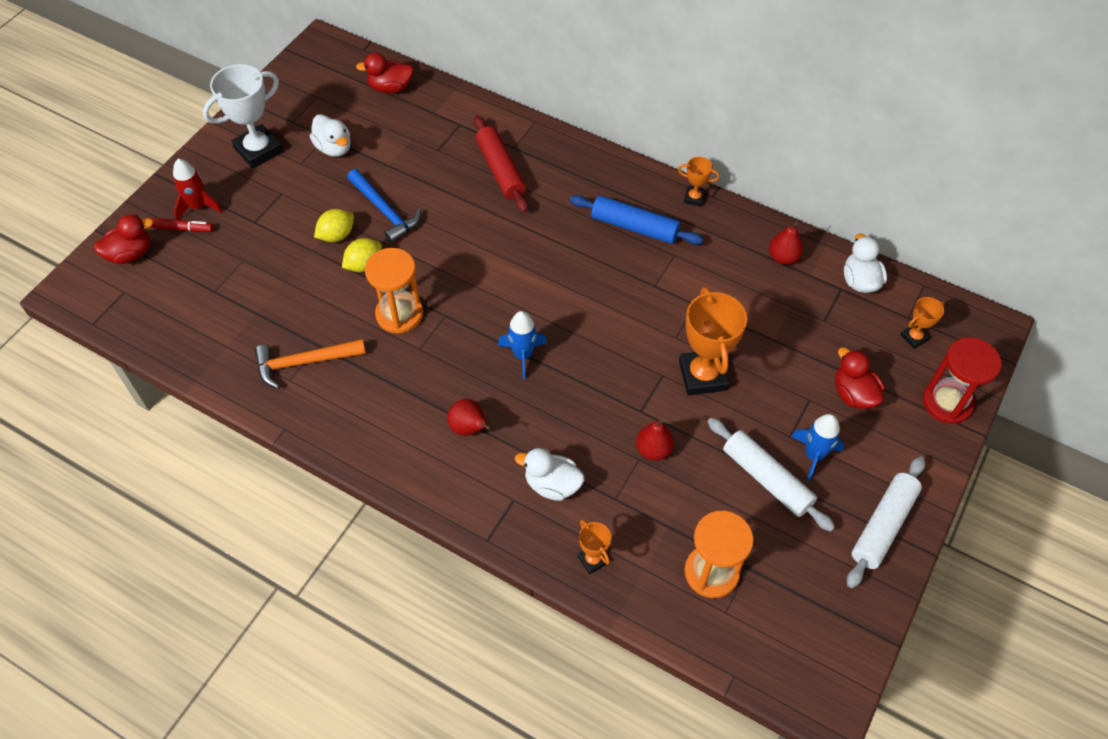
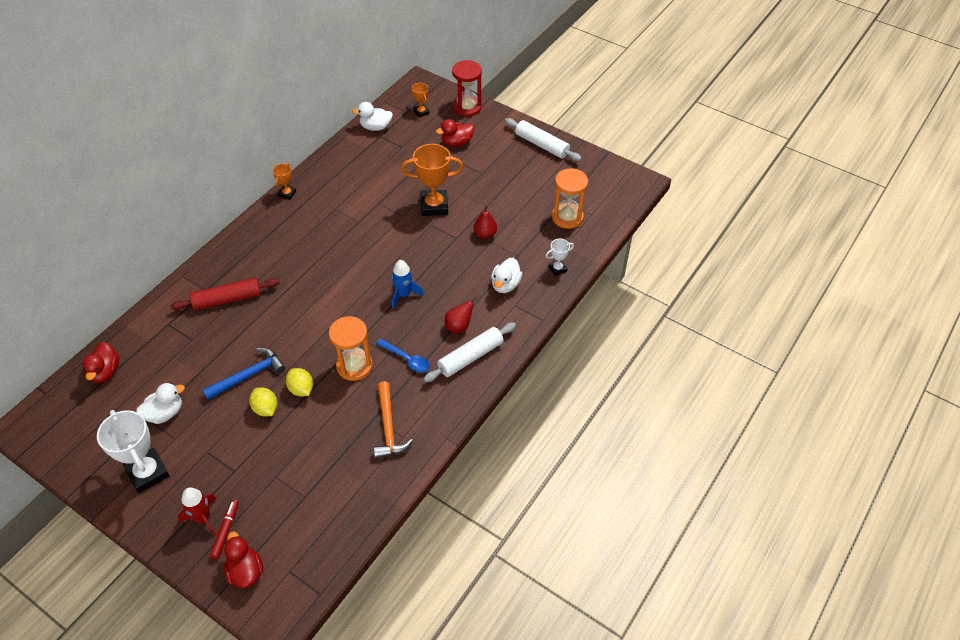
camera: 85 degrees left, 5 degrees down
blue rolling pin [570,195,703,245] -> none
orange trophy [578,520,611,574] -> white trophy [546,238,574,276]
white rolling pin [708,418,835,532] -> white rolling pin moved to [424,322,516,382]
red pear [769,222,803,265] -> none
blue rocket [791,414,844,481] -> none
none -> blue spoon [376,339,430,372]

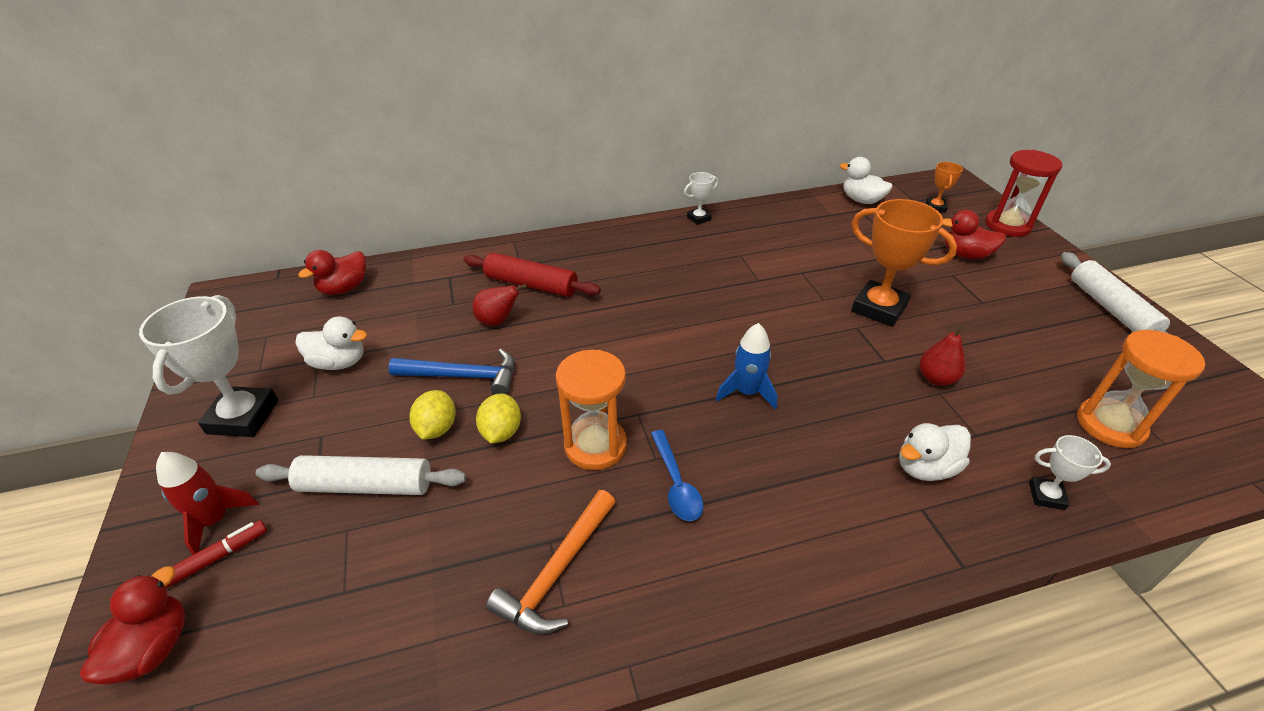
camera: 40 degrees right, 10 degrees down
orange trophy [273,163,296,200] -> white trophy [684,172,718,225]
white rolling pin [424,322,516,382] -> white rolling pin moved to [256,455,466,495]
red pear [444,296,478,333] -> red pear moved to [472,284,527,325]

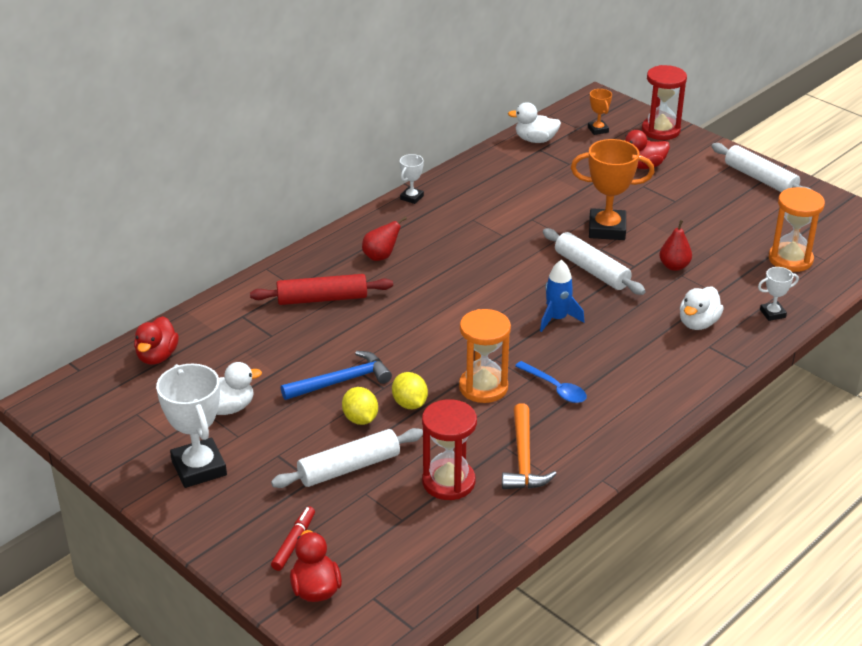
camera: 30 degrees left, 5 degrees down
red rocket [156,452,259,555] -> none
red pear [472,284,527,325] -> red pear moved to [362,217,407,261]
none -> red hourglass [422,399,477,500]
none -> white rolling pin [543,228,646,295]

